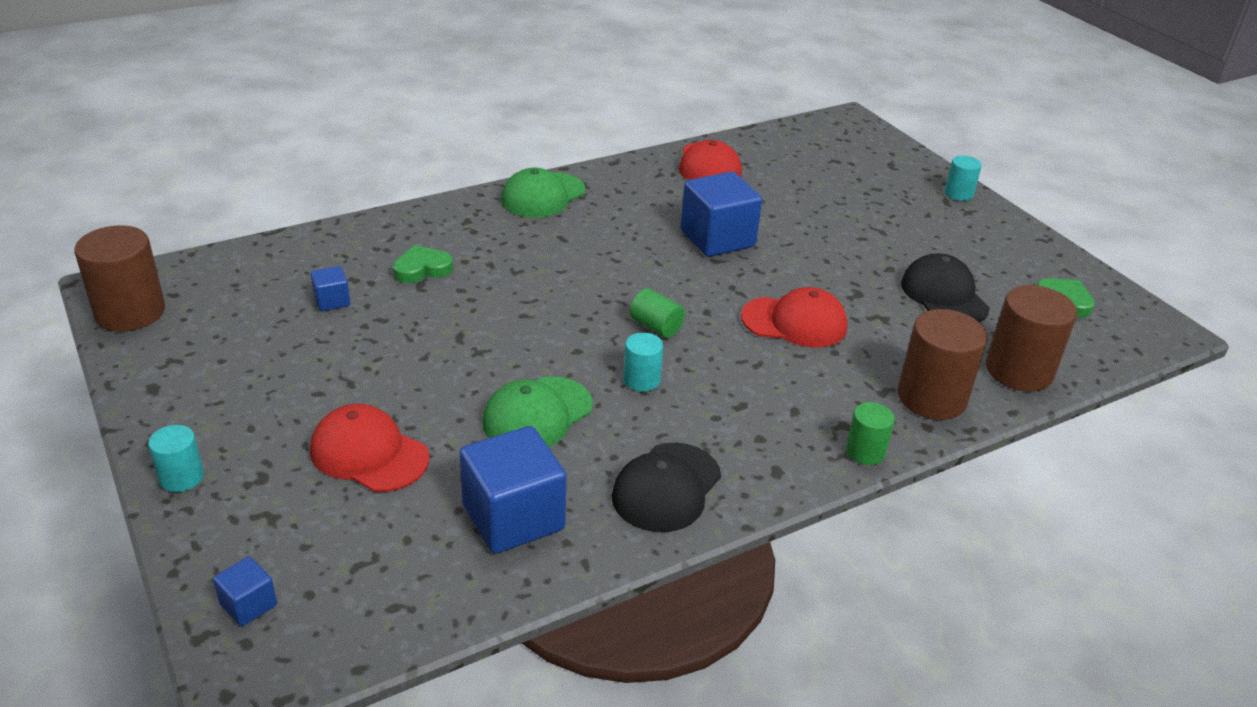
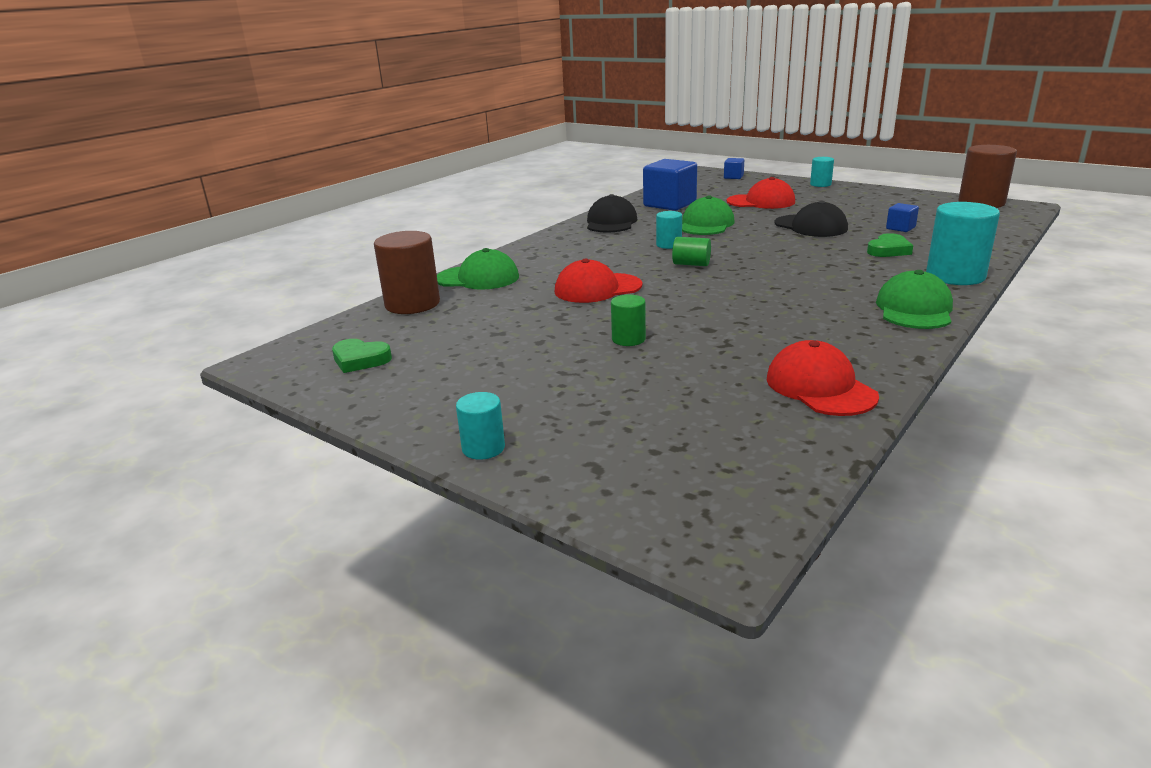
camera: 160 degrees right, 10 degrees down
blue cube [681,172,762,257] -> none
green cylinder [846,402,895,465] -> green cylinder moved to [611,295,646,346]
brown cylinder [898,309,988,420] -> green cap [437,248,519,290]
black cap [901,253,990,323] -> black cap moved to [774,201,848,237]
none -> turquoise cylinder [926,202,1000,285]

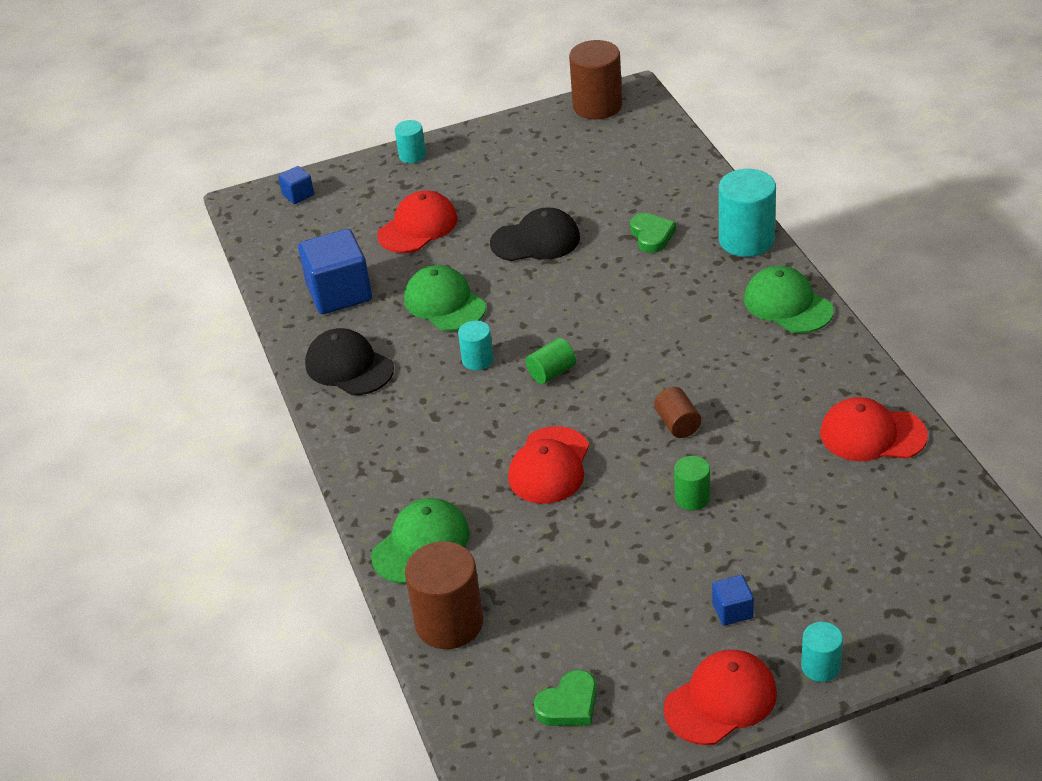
camera: 55 degrees left, 15 degrees up
blue cube [886,203,919,232] -> blue cube moved to [712,575,754,626]
none -> brown cylinder [654,387,702,438]
none -> red cap [664,650,777,745]

